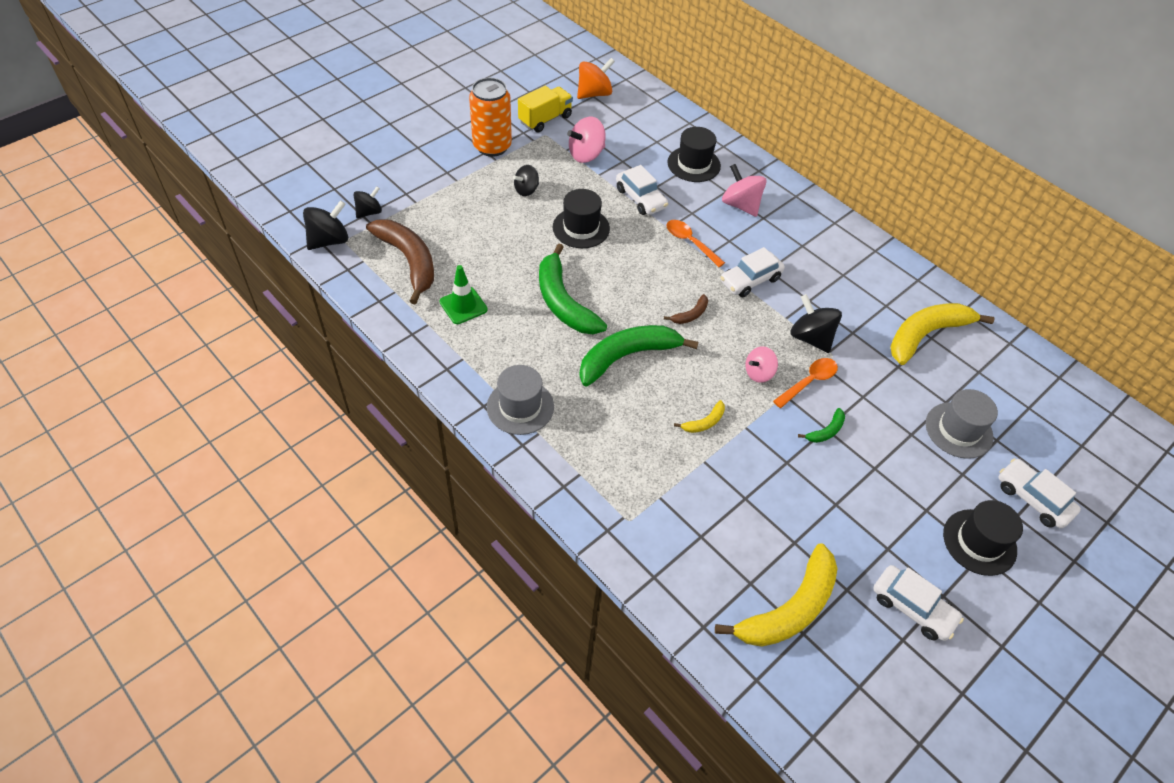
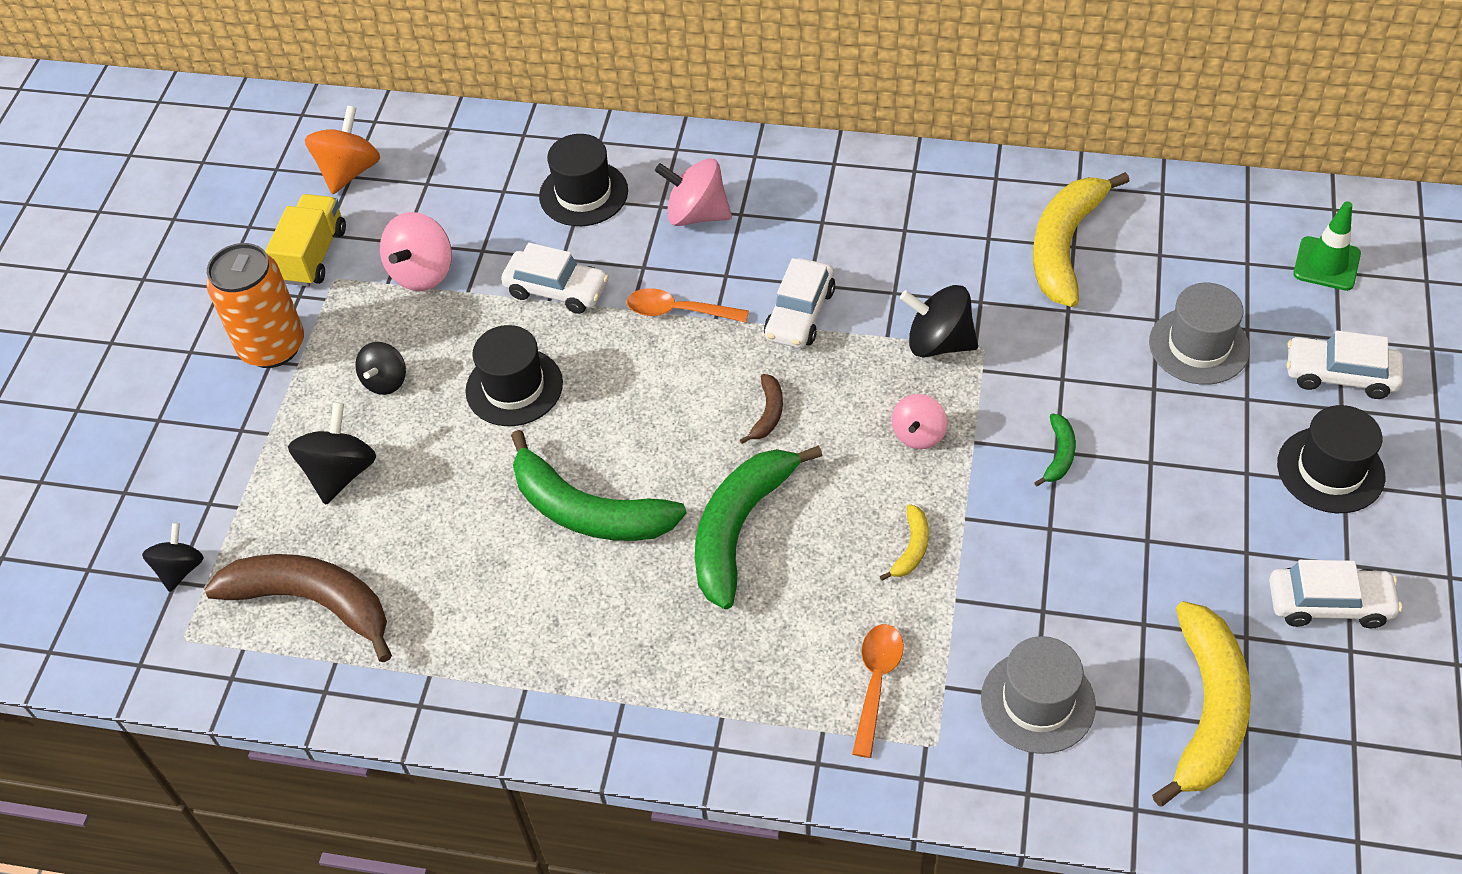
camera: 30 degrees left, 0 degrees up
black spinning top [303,200,348,250] -> black spinning top moved to [288,402,377,505]
green traffic cone [440,265,488,324] -> green traffic cone moved to [1293,201,1361,291]
grey hat [487,365,554,435] -> grey hat moved to [981,636,1096,754]
orange spoon [773,358,838,408] -> orange spoon moved to [852,624,904,758]

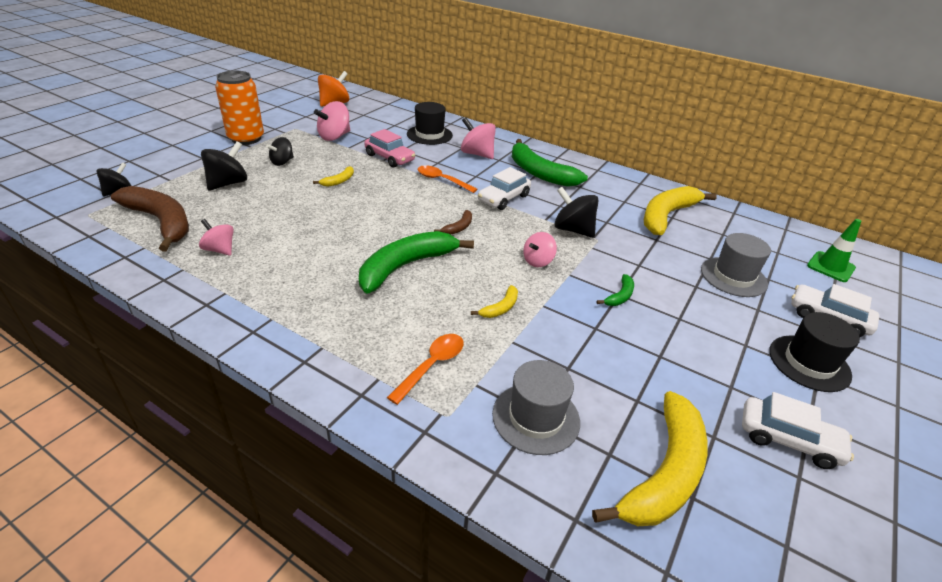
camera: 15 degrees right, 15 degrees down
yellow truck [265,194,346,287] -> none
black hat [465,325,563,426] -> yellow banana [313,166,354,187]
white car [501,243,609,314] -> pink car [364,129,416,167]
green banana [511,430,687,541] -> green banana moved to [512,139,588,187]
none -> pink spinning top [199,219,234,256]

